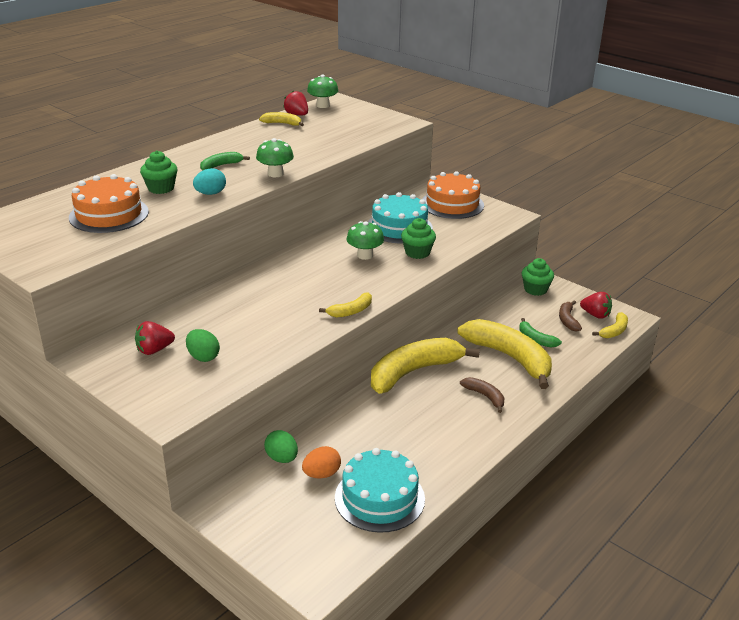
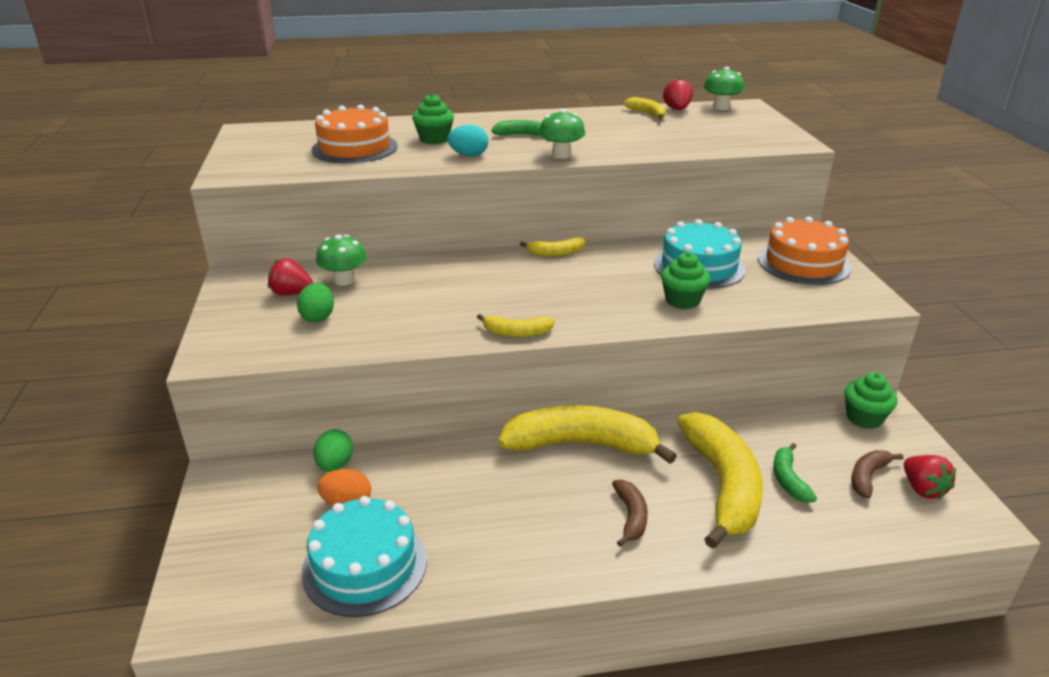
camera: 40 degrees right, 0 degrees up
green mushroom [347,221,384,260] -> green mushroom moved to [316,235,367,286]
yellow banana [592,312,628,338] -> yellow banana moved to [520,237,585,257]

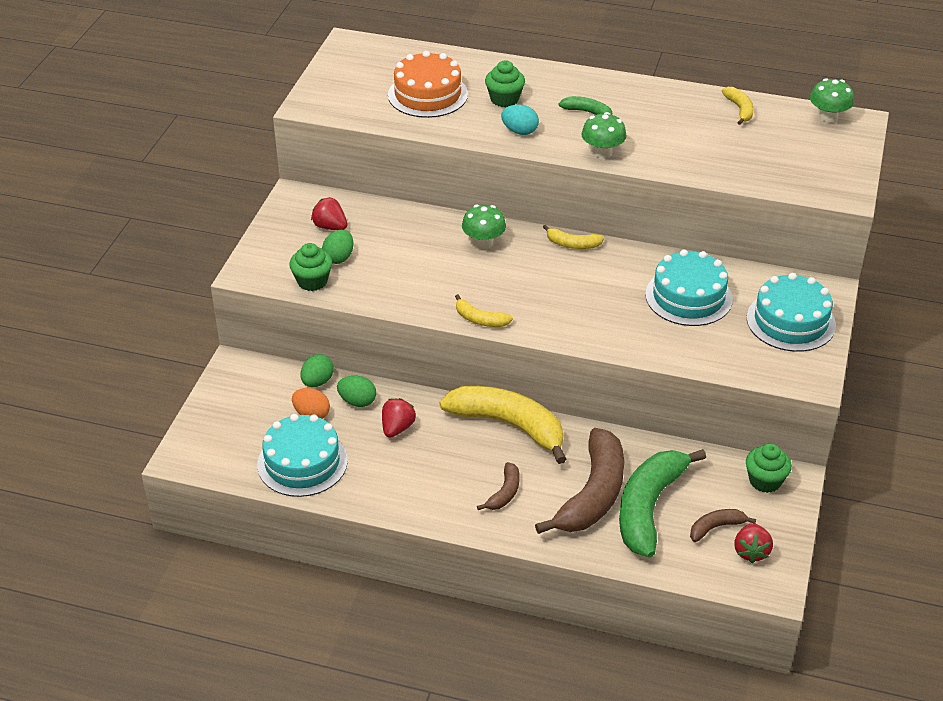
camera: 25 degrees right, 10 degrees up
green mushroom [316,235,367,286] -> green mushroom moved to [462,205,506,249]
green cupcake [661,252,711,309] -> green cupcake moved to [289,243,332,291]
red strawberry [663,78,693,110] -> red strawberry moved to [382,398,416,438]
yellow banana [677,412,763,549] -> brown banana [535,428,624,534]
orange cake [758,216,851,285] -> turquoise cake [747,273,836,352]
green banana [773,443,817,503] -> green banana [619,449,706,558], size x2.17
none -> green egg [337,376,376,407]

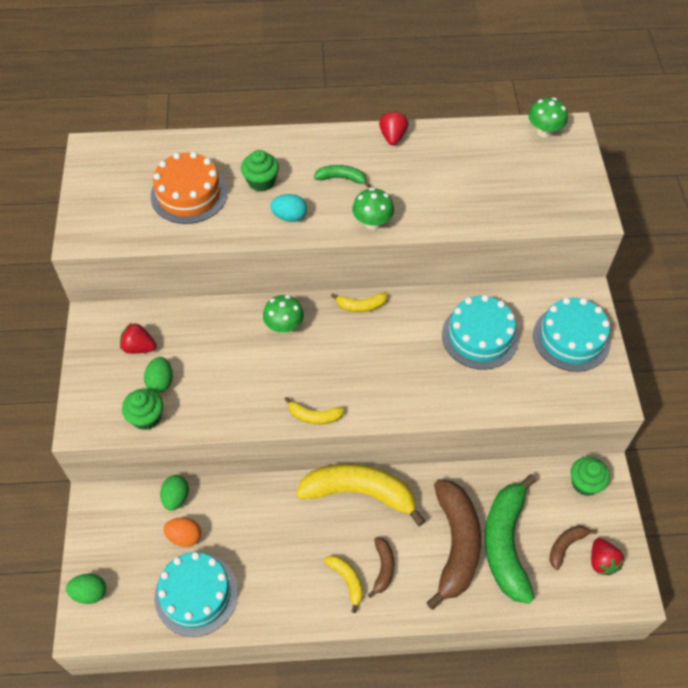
camera: 20 degrees left, 15 degrees up
green egg [337,376,376,407] -> green egg moved to [66,574,106,604]
red strawberry [382,398,416,438] -> red strawberry moved to [379,111,408,145]
yellow banana [722,87,754,125] -> yellow banana moved to [324,555,363,613]

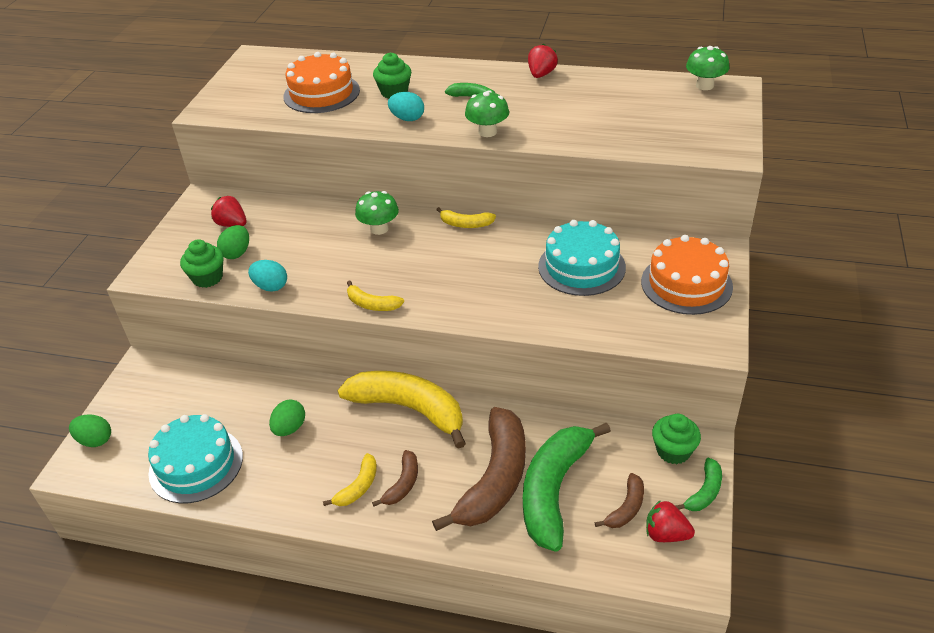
camera: 20 degrees right, 15 degrees down
green egg [160,475,189,511] -> green egg moved to [269,399,305,436]
orange egg [163,517,201,547] -> none
yellow banana [324,555,363,613] -> yellow banana turned 45 degrees clockwise [323,453,377,506]
turquoise cake [533,298,611,372] -> orange cake [641,235,733,315]
brown banana [549,526,597,570] -> brown banana turned 150 degrees clockwise [595,473,644,528]
red strawberry [591,538,624,576] -> red strawberry turned 105 degrees clockwise [646,500,695,542]
none -> turquoise egg [248,260,287,291]
none -> green banana [675,458,722,511]

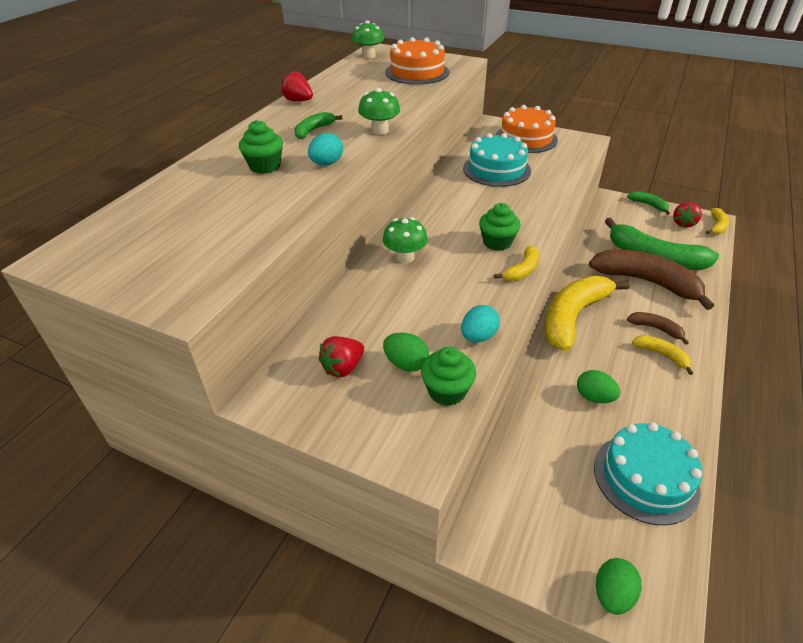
camera: 80 degrees left, 0 degrees up
orange cake [283,52,360,113] -> orange cake moved to [385,37,449,84]
yellow banana [436,207,496,228] -> yellow banana moved to [706,208,729,234]
brown banana [595,473,644,528] -> none
green cupcake [652,414,701,464] -> green cupcake moved to [479,203,520,251]

